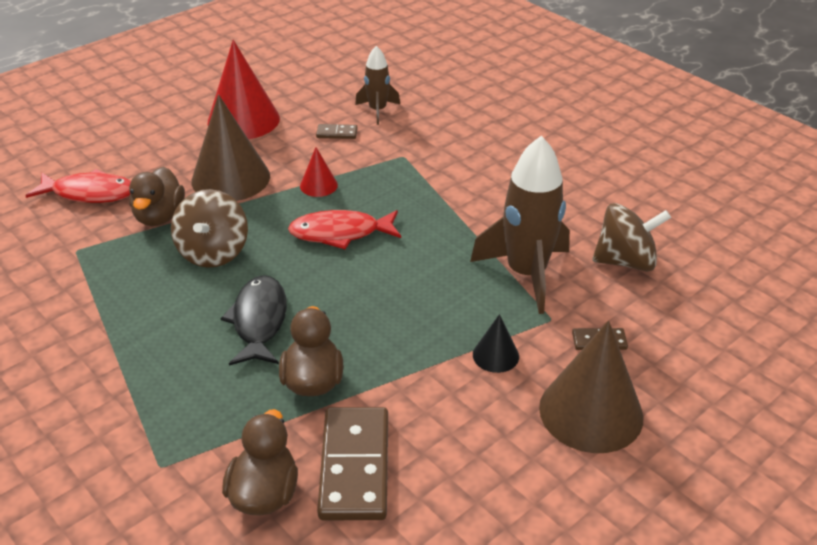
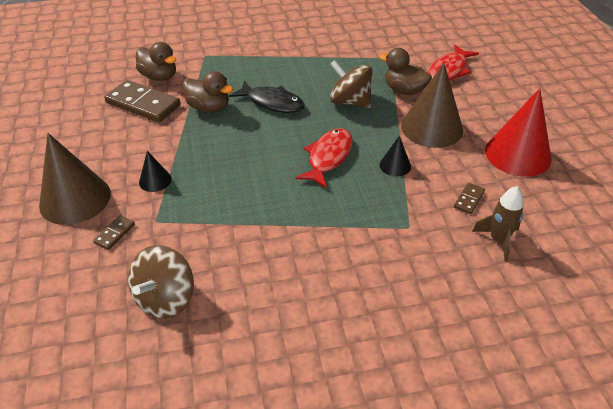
camera: 120 degrees right, 5 degrees up
red cone [300,147,338,197] -> black cone [380,136,411,177]
brown rocket [470,136,570,314] -> none

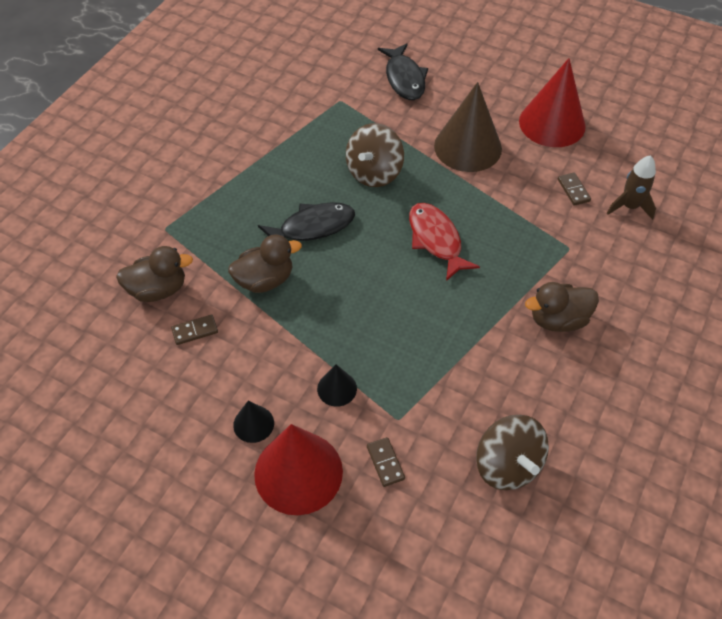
camera: 50 degrees left, 10 degrees up
brown cone [39,133,111,225] -> red cone [254,424,343,515]
brown domino [105,80,181,123] -> brown domino [171,315,218,345], size x0.45
brown spinning top [330,60,372,108] -> brown spinning top turned 45 degrees counterclockwise [346,123,404,187]
brown duck [380,48,432,95] -> brown duck moved to [525,282,599,332]
black cone [380,136,411,177] -> black cone moved to [233,401,274,443]
red fish [428,45,479,81] -> black fish [378,44,428,100]

